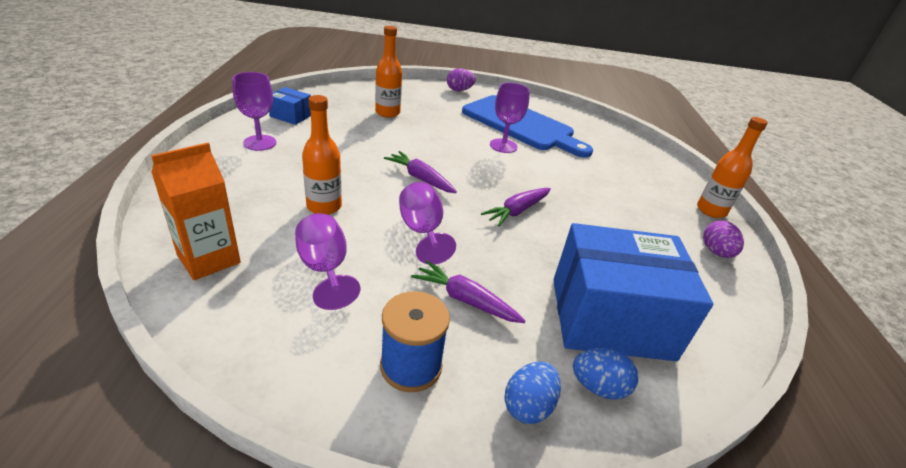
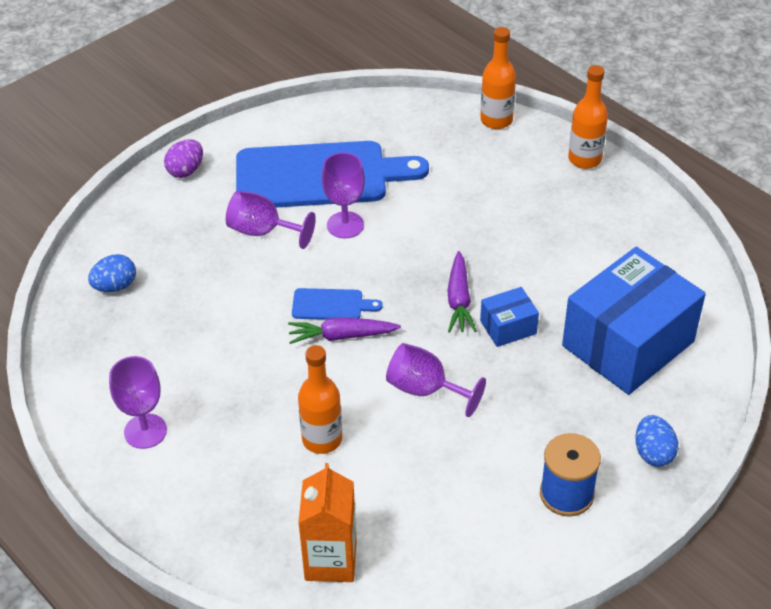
camera: 40 degrees left, 10 degrees up
blue box [269,87,311,125] -> blue box moved to [480,287,539,347]
purple goblet [295,213,360,310] -> purple goblet moved to [226,191,316,249]
orange bottle [375,26,402,118] -> orange bottle moved to [480,27,516,129]
purple carrot [411,260,525,323] -> none
blue egg [573,348,638,400] -> blue egg moved to [88,254,136,292]
purple egg [703,221,744,258] -> none
none -> blue cutting board [292,288,383,320]

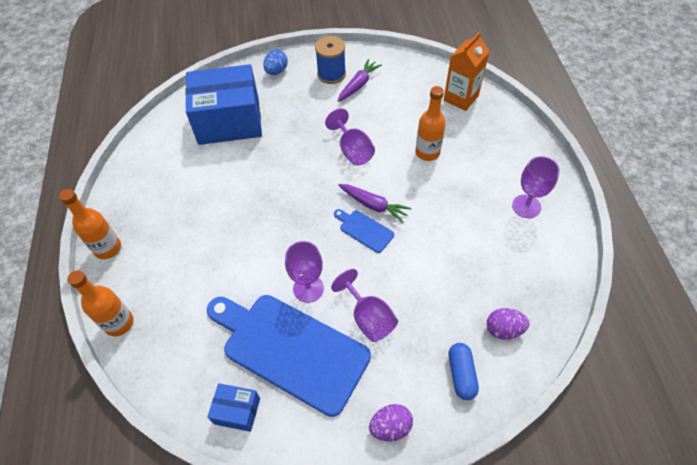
camera: 145 degrees left, 10 degrees up
blue egg [88,254,136,292] -> purple egg [487,308,529,340]
purple carrot [447,251,476,333] -> purple carrot moved to [338,59,382,102]
blue box [480,287,539,347] -> blue box moved to [207,383,260,432]
none -> blue capsule [449,343,479,400]

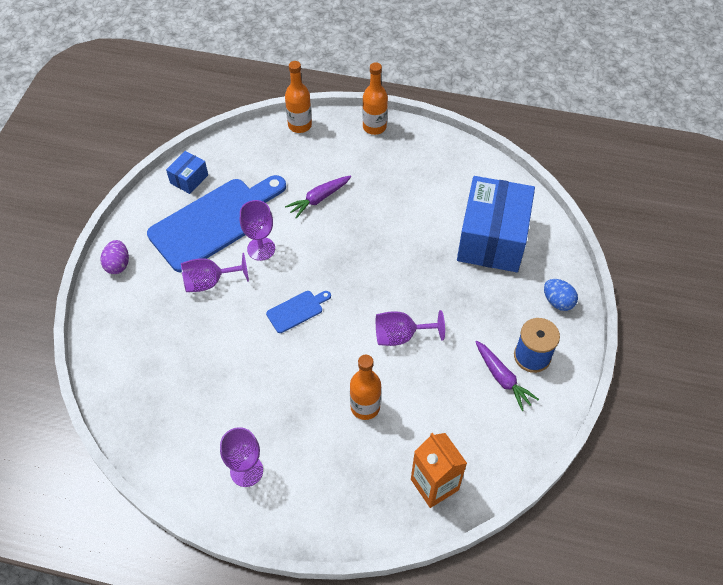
camera: 110 degrees right, 0 degrees up
purple carrot [338,184,412,223] -> purple carrot moved to [285,175,351,219]
blue capsule [449,343,479,400] -> none
purple egg [487,308,529,340] -> none

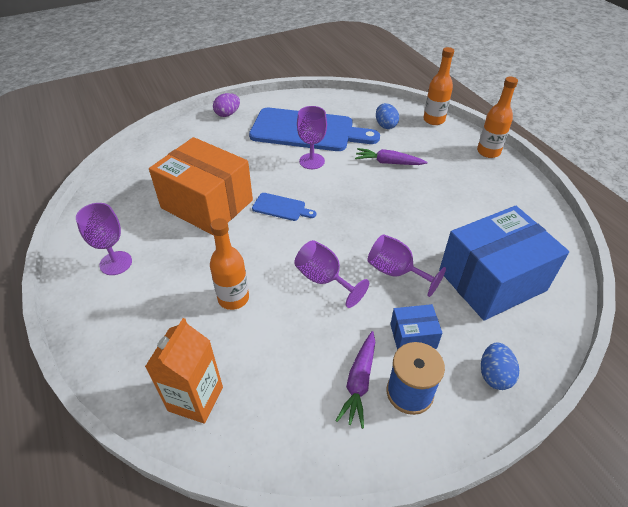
camera: 50 degrees right, 10 degrees down
blue box [166,151,208,194] -> blue box moved to [390,304,442,350]
purple goblet [181,253,249,292] -> purple goblet moved to [368,234,446,297]
none -> orange box [149,137,253,235]
none -> blue egg [376,103,399,129]

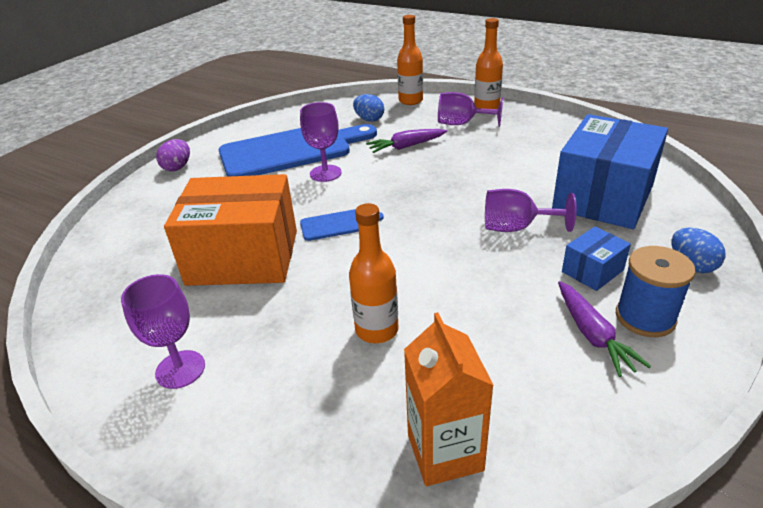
camera: 30 degrees left, 10 degrees down
purple goblet [294,240,369,308] -> purple goblet moved to [438,92,504,127]

